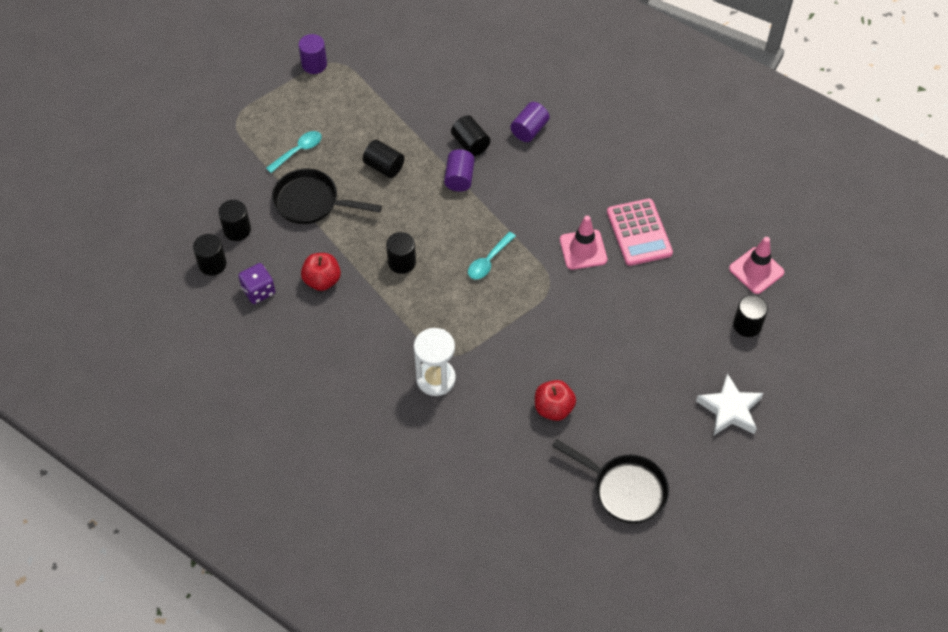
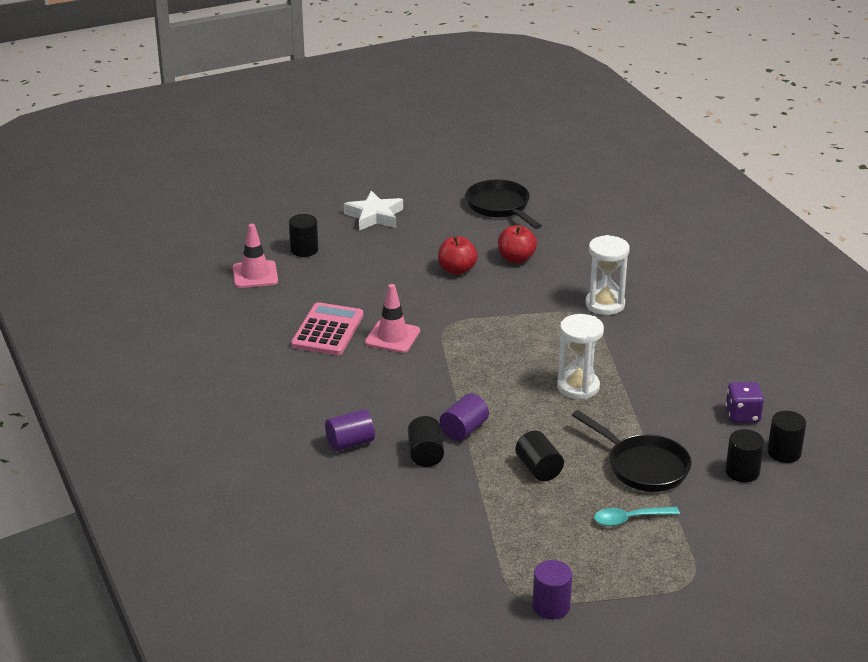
camera: 150 degrees left, 25 degrees down
red apple [301,253,341,291] -> red apple moved to [438,236,478,275]
black cylinder [386,232,416,274] -> white hourglass [557,314,604,399]
turquoise spoon [468,232,516,279] -> none

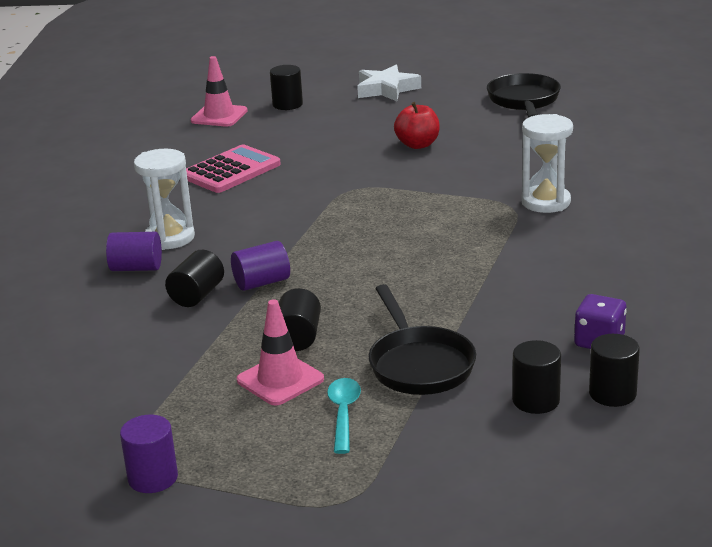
camera: 30 degrees right, 5 degrees down
pink traffic cone [365,284,420,353] -> pink traffic cone moved to [237,299,324,405]
red apple [498,225,537,263] -> none
white hourglass [557,314,604,399] -> white hourglass moved to [134,149,195,250]
turquoise spoon [594,507,680,526] -> turquoise spoon turned 75 degrees clockwise [327,378,361,454]

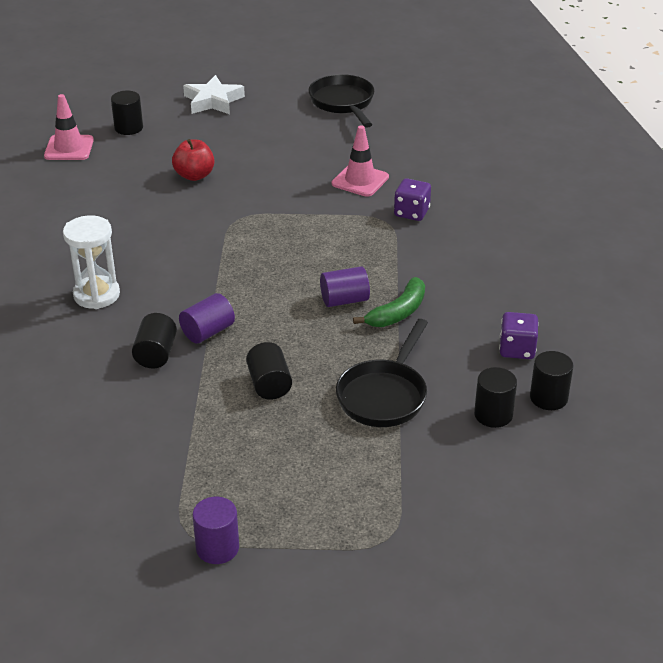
camera: 20 degrees left, 10 degrees up
purple cylinder [106,232,162,271] -> purple cylinder moved to [320,266,370,307]
pink calculator [186,145,281,193] -> none
pink traffic cone [237,299,324,405] -> pink traffic cone moved to [332,125,389,197]
turquoise spoon [327,378,361,454] -> none
black pan [368,284,476,395] -> black pan turned 60 degrees clockwise [336,319,428,427]
red apple [394,102,440,149] -> red apple moved to [172,139,214,181]
white hourglass [521,114,573,213] -> purple dice [394,178,431,221]
none -> green banana [353,277,425,327]

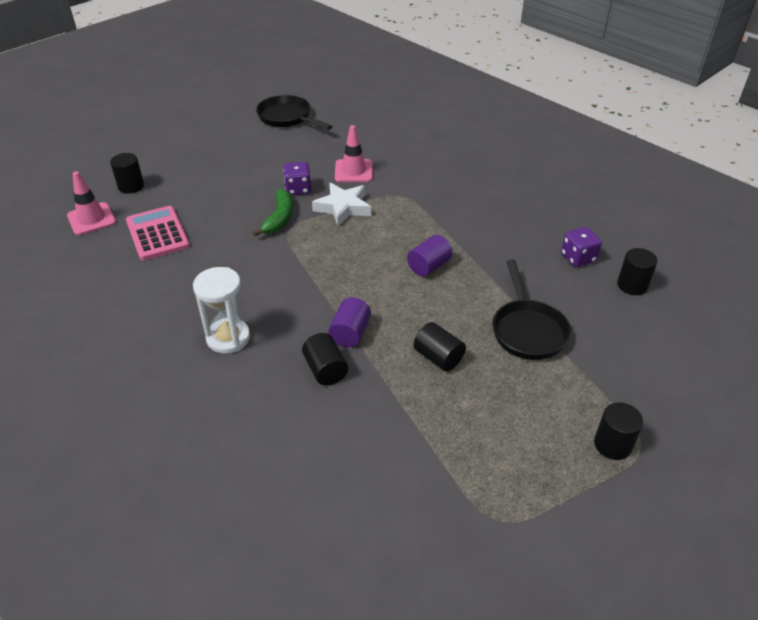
camera: 30 degrees left, 5 degrees up
red apple [172,139,214,181] -> none
white star [183,75,245,114] -> white star moved to [312,183,371,226]
purple cylinder [192,497,239,564] -> none
green banana [353,277,425,327] -> green banana moved to [253,189,293,236]
purple dice [394,178,431,221] -> purple dice moved to [283,162,311,195]
black cylinder [474,367,517,428] -> black cylinder moved to [594,402,643,460]
none -> pink calculator [126,206,190,261]

